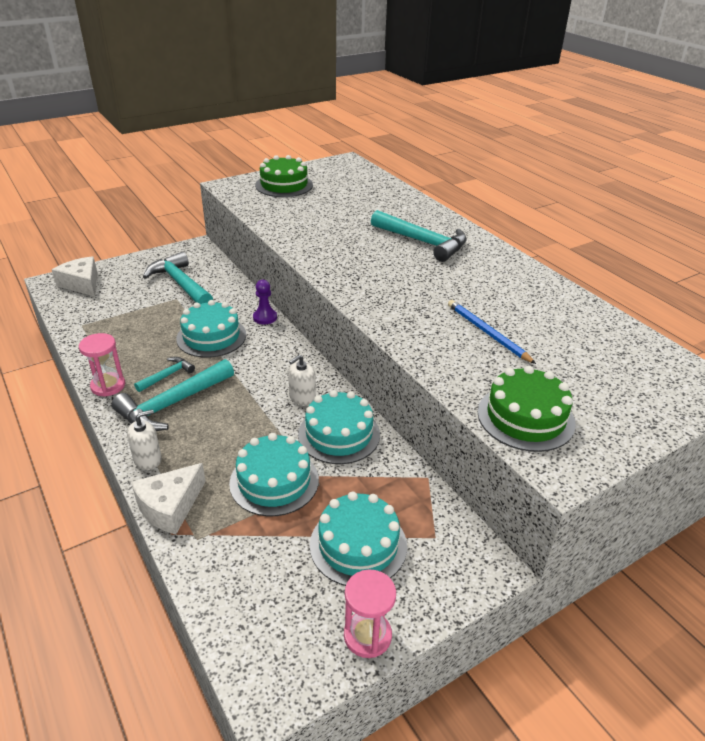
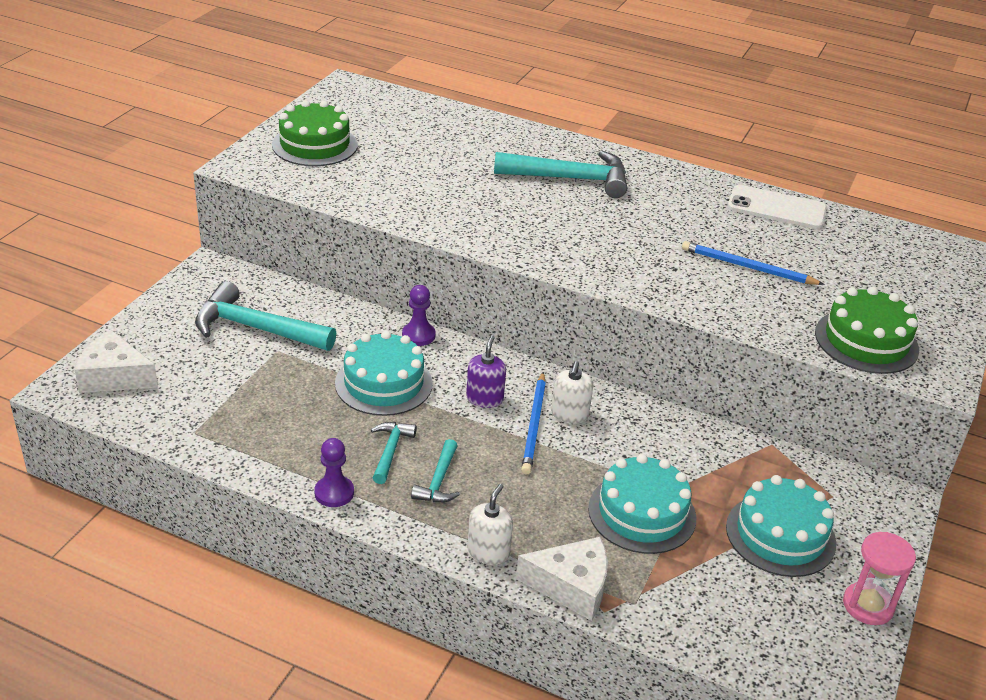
camera: 35 degrees left, 0 degrees up
pink hourglass [79,333,125,397] -> purple pawn [314,438,354,507]
turquoise hammer [112,359,234,431] -> turquoise hammer [411,439,460,503], size x0.52
white cheese [131,463,206,535] -> white cheese turned 90 degrees counterclockwise [516,537,608,621]
turquoise cake [298,390,380,464] -> none
none -> purple soap dispenser [466,335,506,408]
none -> blue pencil [521,372,546,474]
none -> white phone [728,185,827,229]

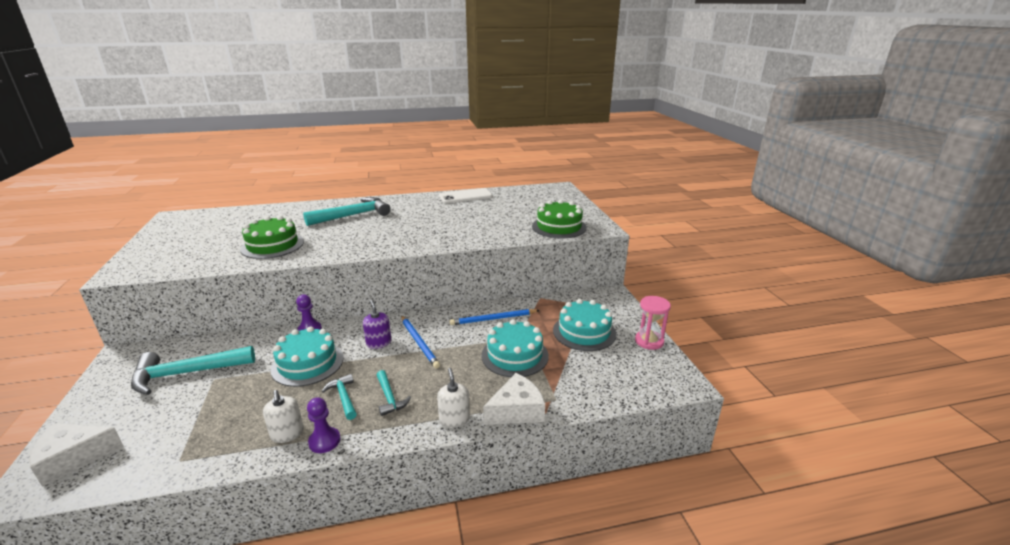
camera: 35 degrees left, 10 degrees down
green cake [272,100,358,166] -> green cake moved to [240,216,304,259]
white soap dispenser [551,361,593,424] -> white soap dispenser moved to [263,390,304,443]
blue pencil [682,241,824,285] -> blue pencil moved to [450,309,540,325]

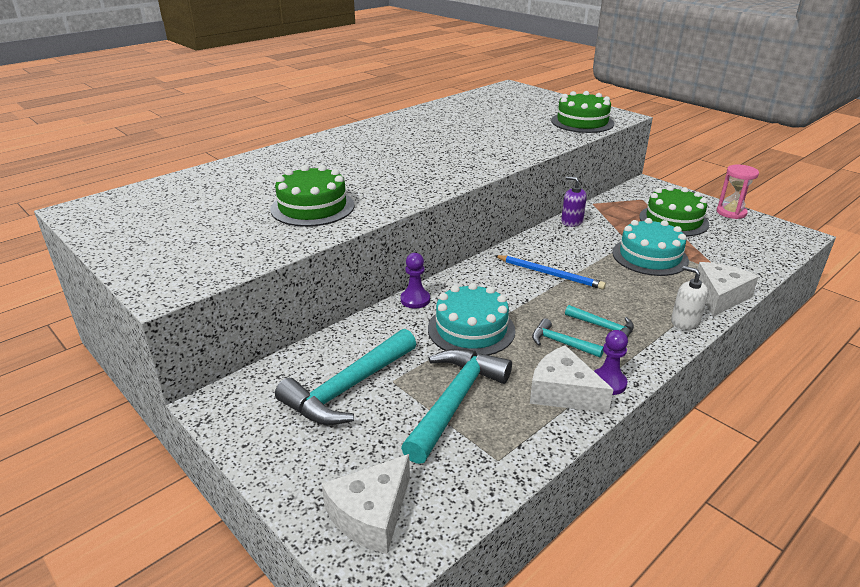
camera: 30 degrees left, 5 degrees up
white soap dispenser [263,390,304,443] -> white cheese [530,345,614,413]
turquoise hammer [303,197,391,226] -> turquoise hammer moved to [401,349,512,464]
purple soap dispenser [363,300,391,349] -> purple soap dispenser moved to [561,176,587,227]
white phone [439,188,493,203] -> none
blue pencil [450,309,540,325] -> none
turquoise cake [553,299,616,351] -> green cake [639,186,709,236]

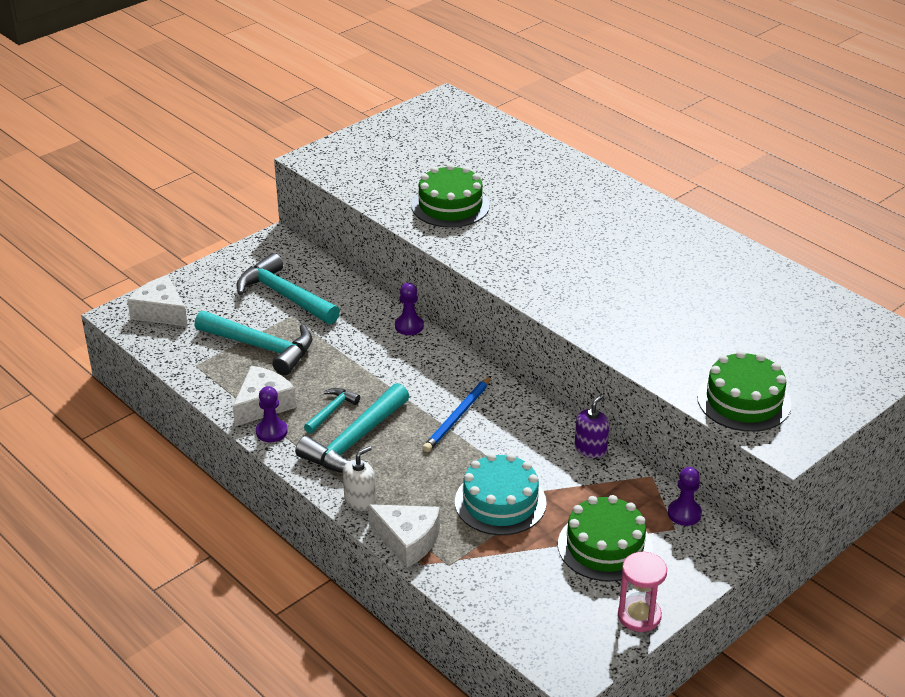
camera: 90 degrees right, 5 degrees up
turquoise cake [428,283,515,356] -> none
turquoise hammer [565,305,634,338] -> turquoise hammer [295,383,409,473], size x1.94
none -> purple pawn [668,467,702,526]

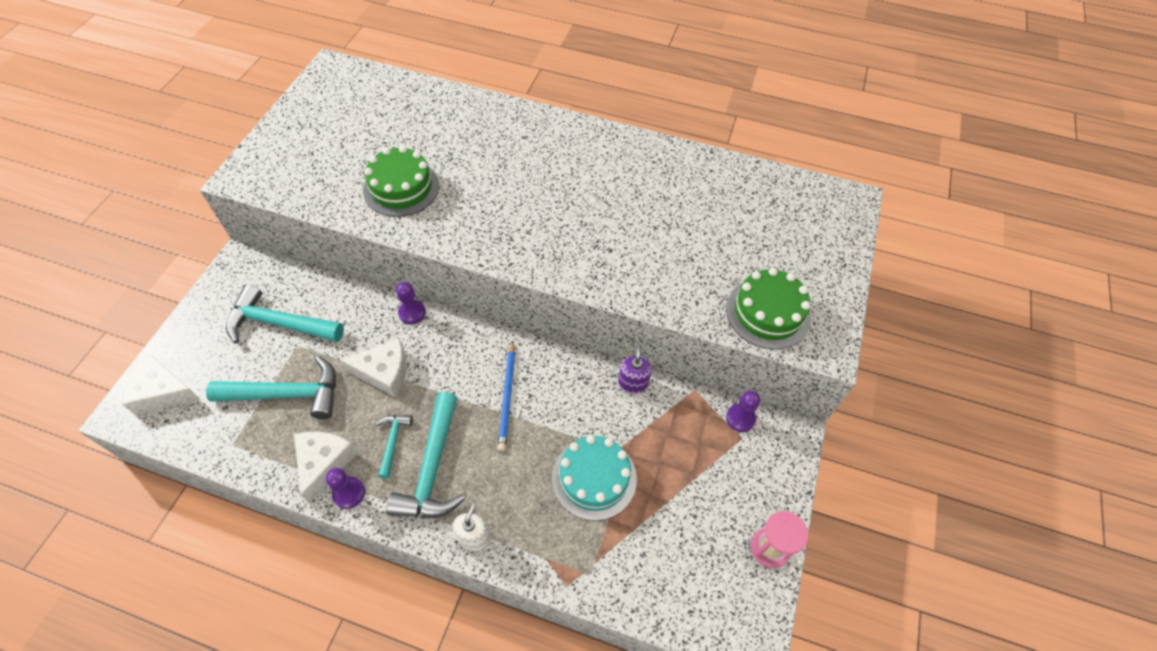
camera: 30 degrees left, 20 degrees up
white cheese [368,504,440,568] -> white cheese moved to [340,338,407,397]
green cake [558,495,653,582] -> none

